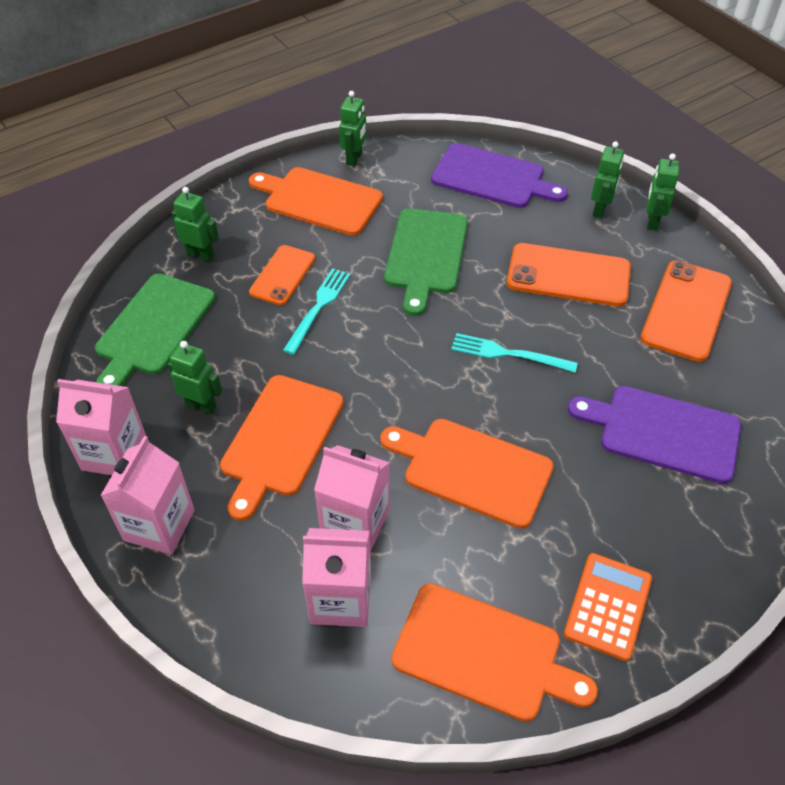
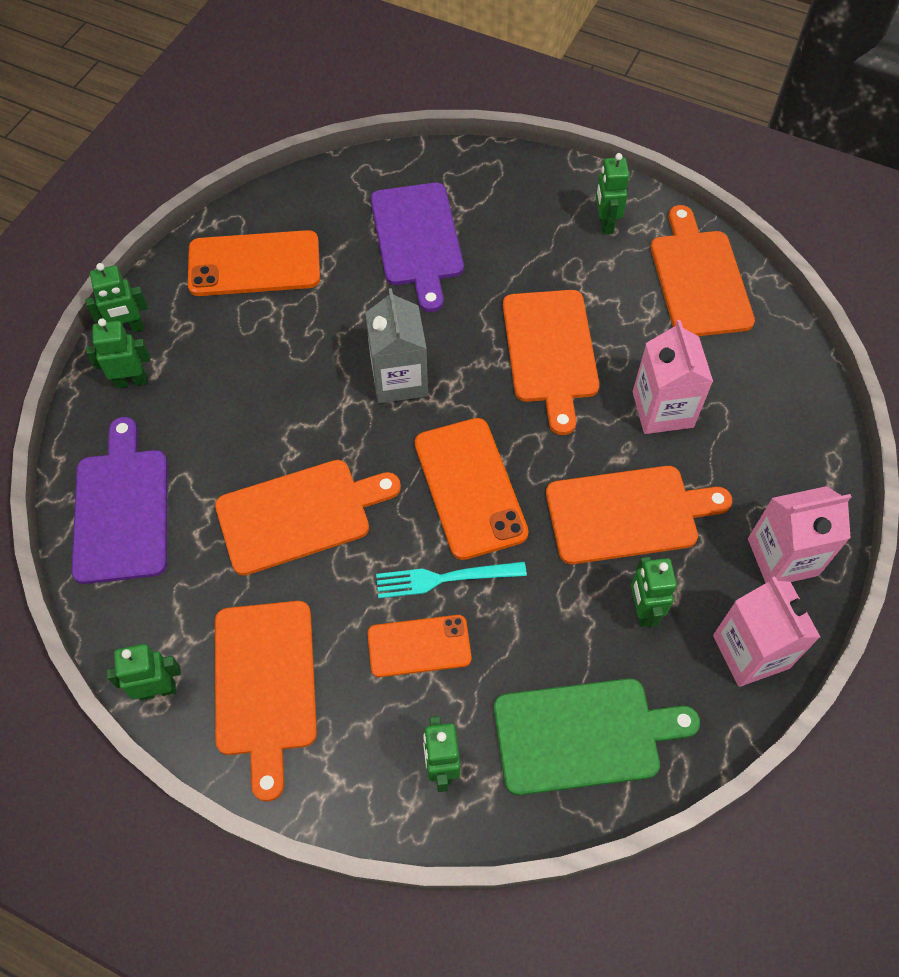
camera: 120 degrees left, 10 degrees up
pink carton [302,528,371,627] -> none
green cutting board [384,208,468,316] -> orange cutting board [215,460,401,576]
turquoise fork [451,333,578,373] -> grey carton [365,288,428,403]
orange phone [507,243,631,307] -> orange phone moved to [415,418,529,560]
orange calculator [564,553,652,661] -> green robot [596,153,629,234]

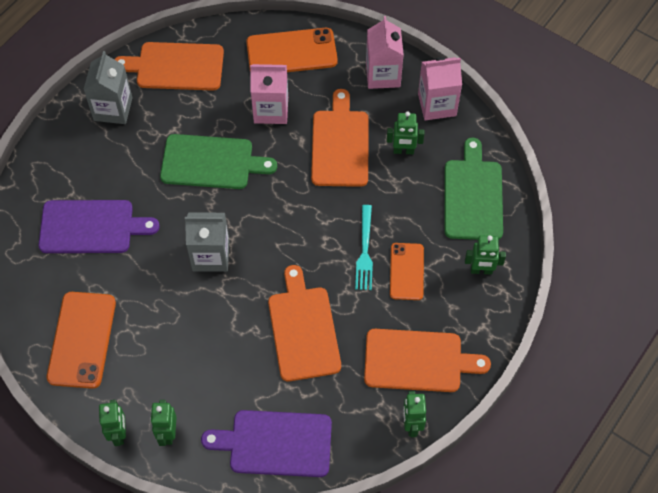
camera: 80 degrees left, 0 degrees up
orange phone [415,418,529,560] -> orange phone moved to [246,28,338,72]
orange cutting board [503,290,599,435] -> green cutting board [160,134,277,189]
green robot [596,153,629,234] -> grey carton [83,51,133,124]

